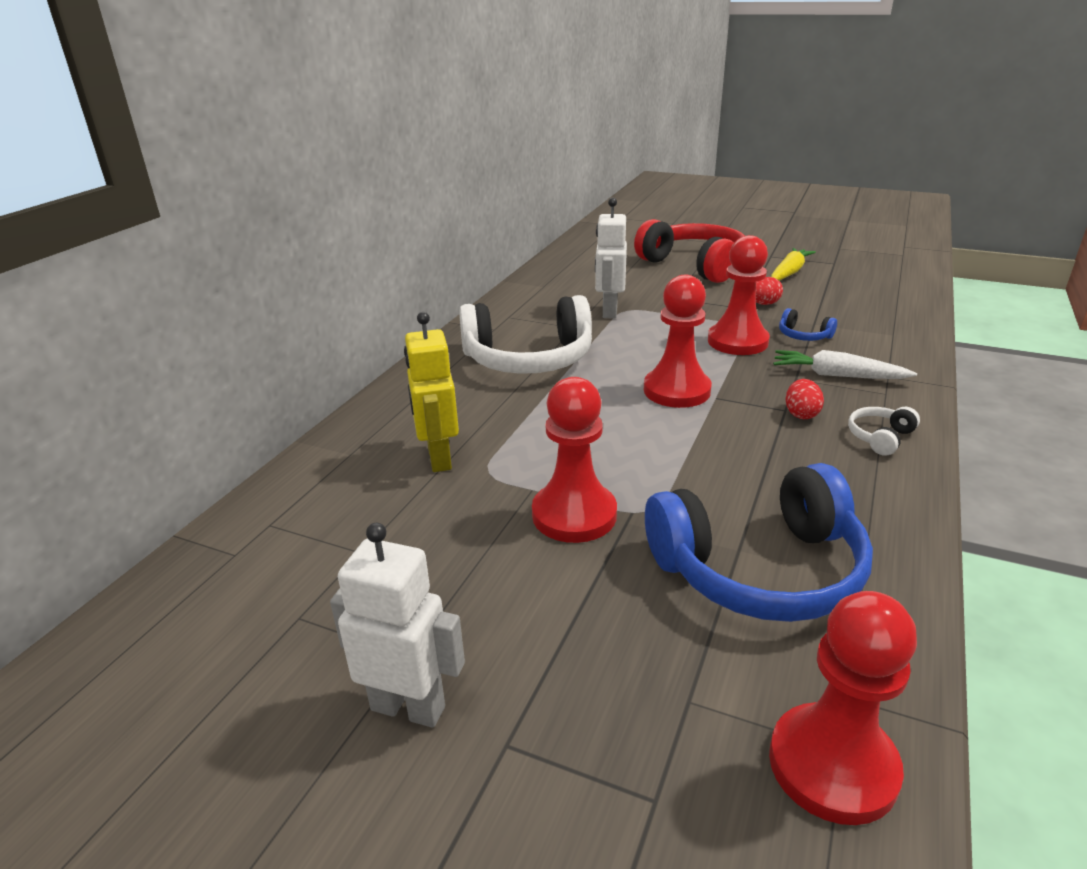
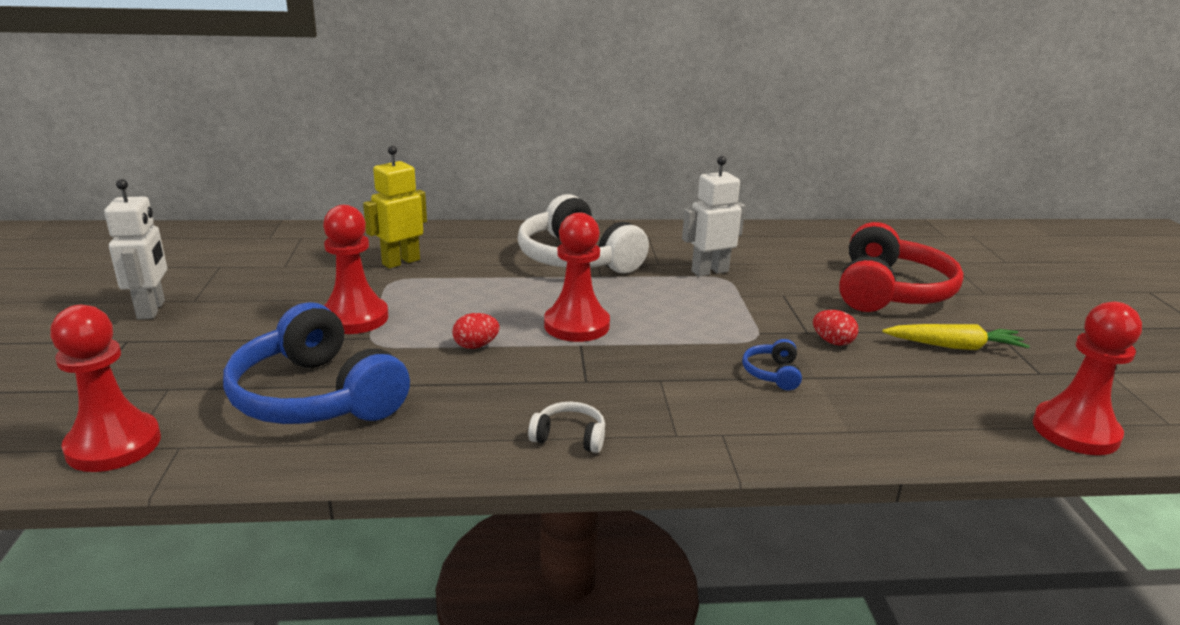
camera: 60 degrees right, 5 degrees down
red pawn [708,235,770,355] -> red pawn moved to [1033,302,1142,455]
white carrot [773,350,917,379] -> none
red egg [785,379,824,419] -> red egg moved to [452,313,500,349]

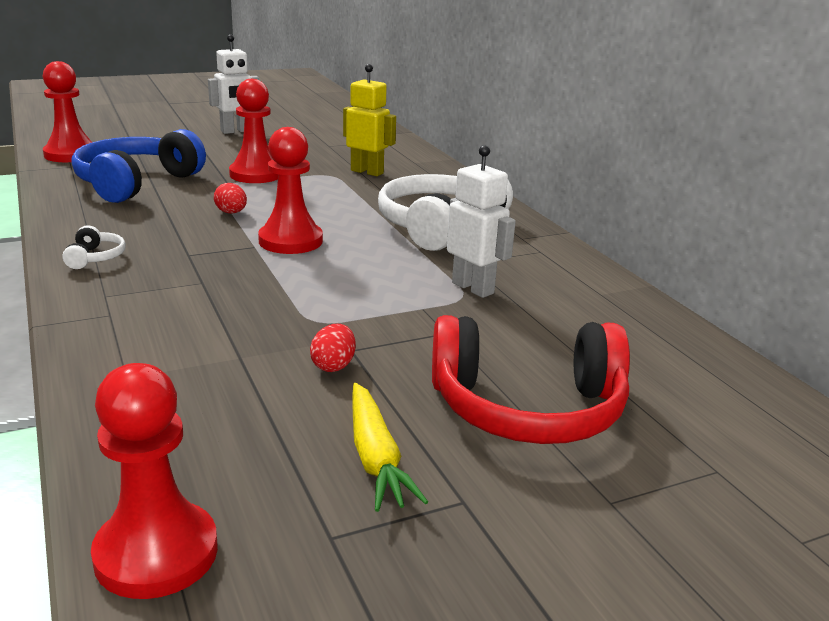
camera: 70 degrees right, 0 degrees up
blue headphones [742,339,802,390] -> none

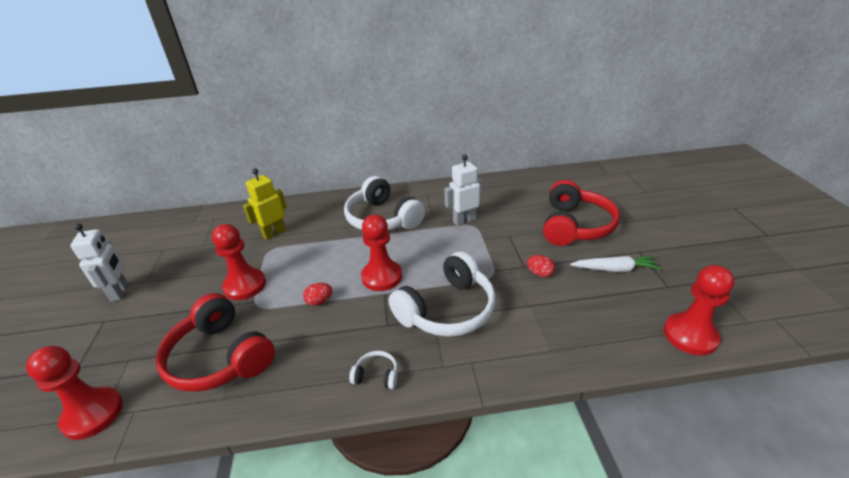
camera: 70 degrees left, 10 degrees up
blue headphones [72,129,206,203] -> red headphones [156,293,275,392]
yellow carrot [352,383,428,512] -> white carrot [570,256,661,272]
none -> white headphones [388,251,496,337]

